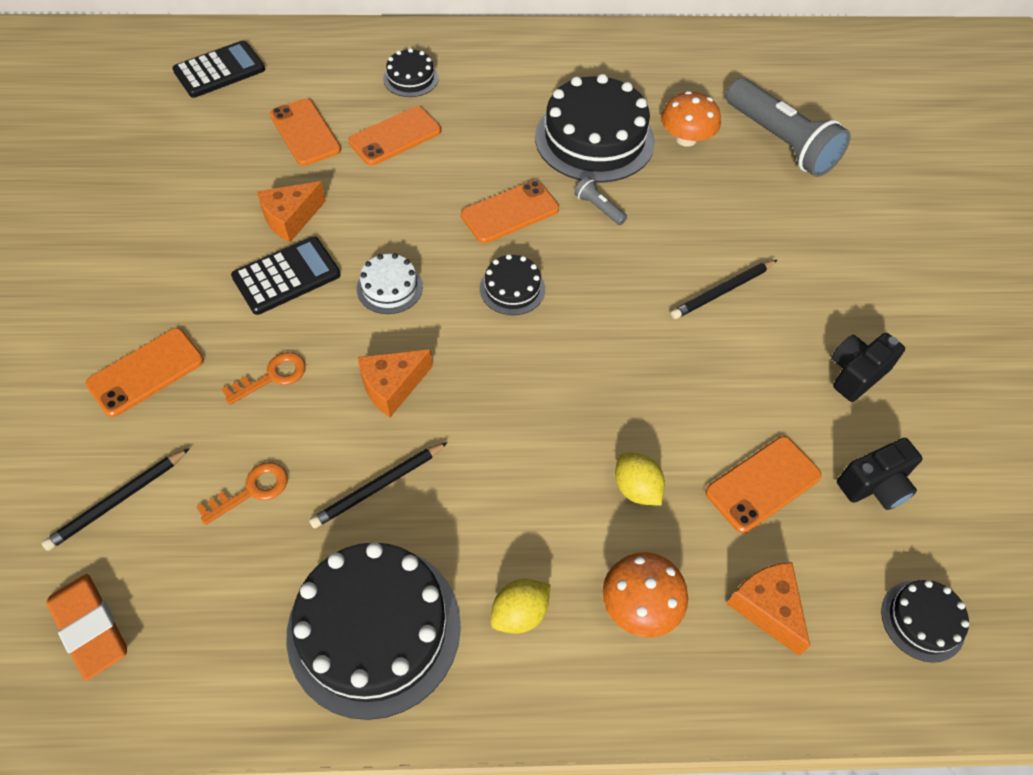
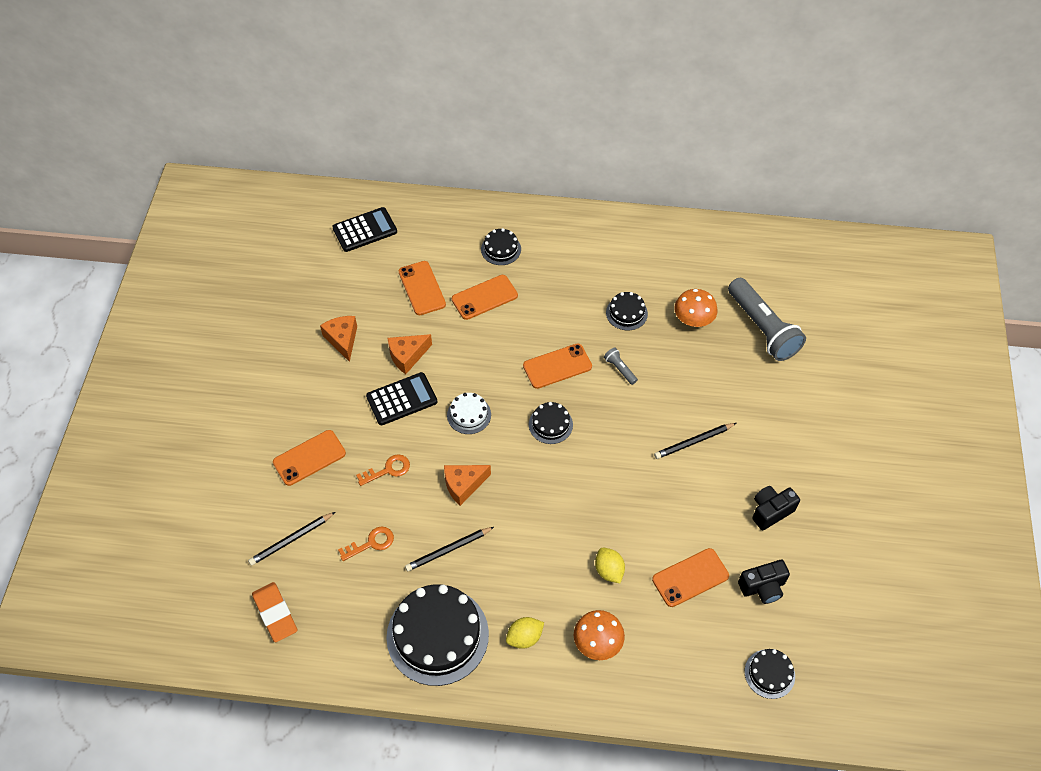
camera: 10 degrees right, 0 degrees up
black cake [535,74,655,182] -> black cake [606,292,648,331], size x0.48
orange cheese [727,562,810,656] -> orange cheese moved to [320,316,357,362]

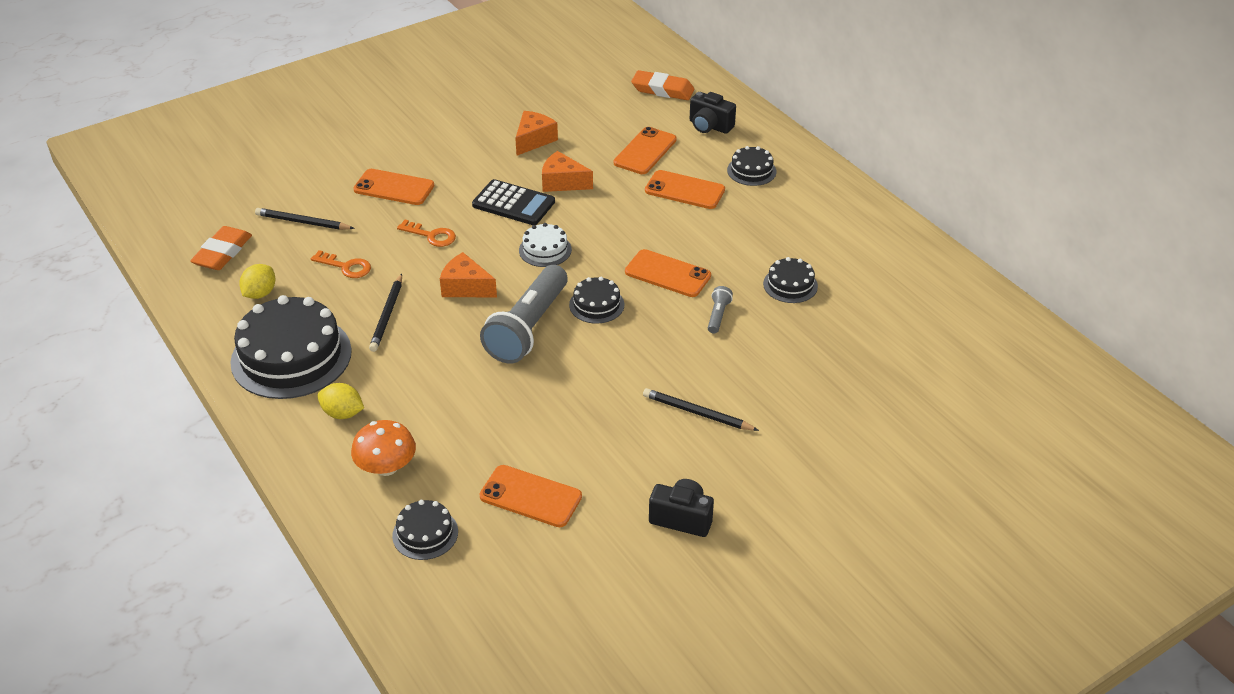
camera: 50 degrees right, 15 degrees down
black calculator [332,207,397,252] -> orange eraser [631,70,694,100]
black pencil [405,527,494,571] -> black pencil turned 105 degrees counterclockwise [369,274,402,352]
yellow lemon [595,548,625,583] -> yellow lemon moved to [239,264,275,299]
orange mushroom [674,289,718,327] -> none
grey flashlight [728,278,806,361] -> grey flashlight moved to [480,265,568,364]
black camera [738,560,790,604] -> black camera moved to [690,92,736,134]
black cake [745,649,795,699] -> black cake moved to [392,500,458,560]

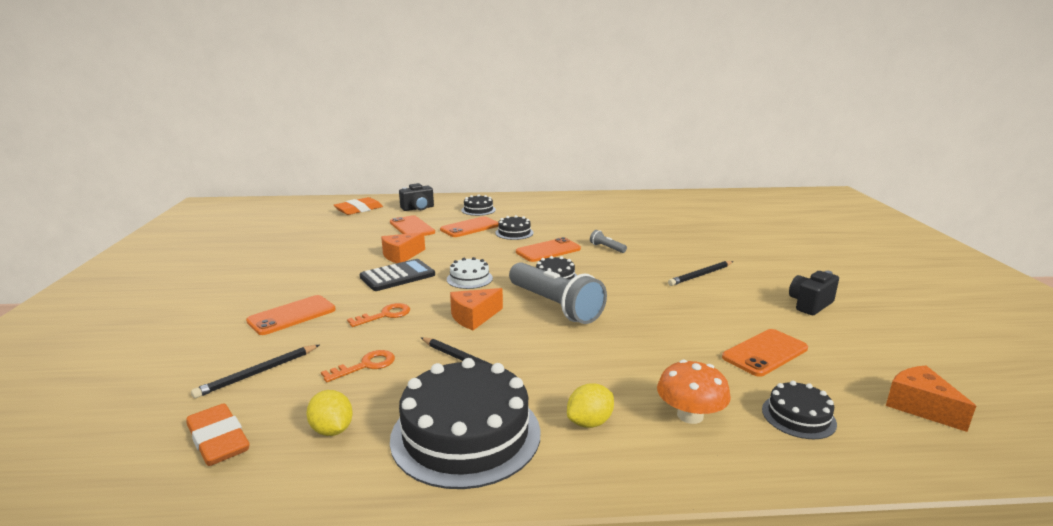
camera: 60 degrees left, 20 degrees down
orange cheese [515,111,558,156] -> orange cheese moved to [886,366,976,432]
black cake [763,257,818,303] -> black cake moved to [495,215,534,240]

